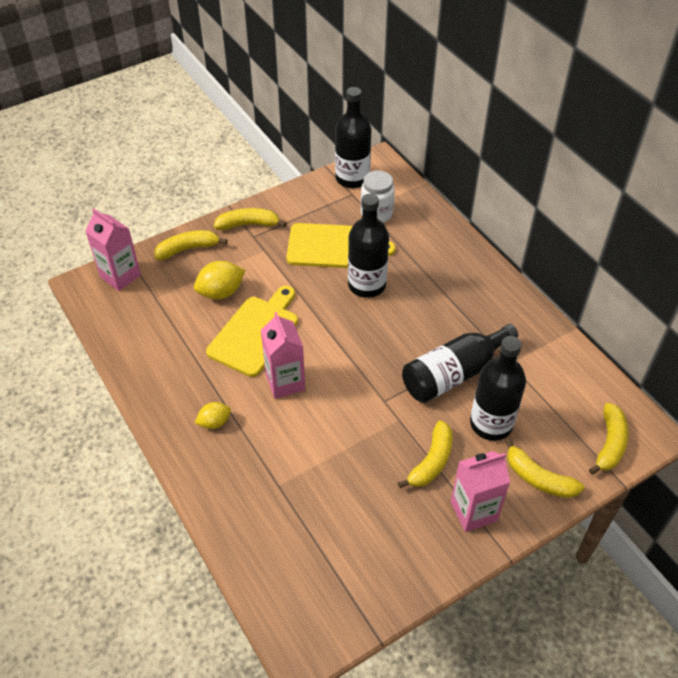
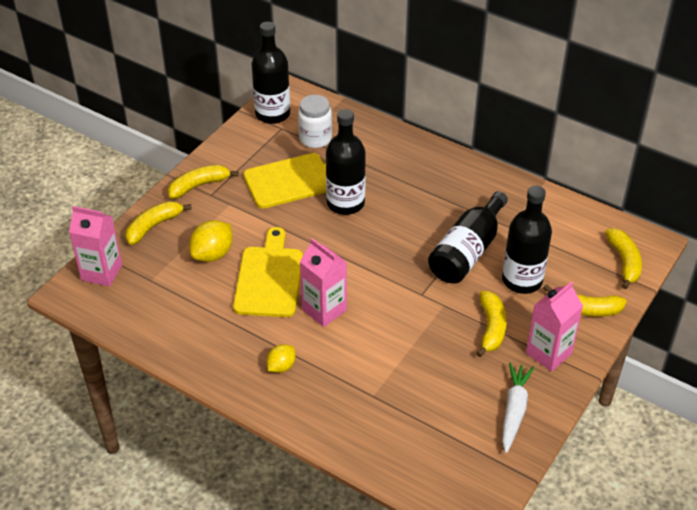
camera: 25 degrees left, 5 degrees down
none -> white carrot [502,362,534,453]

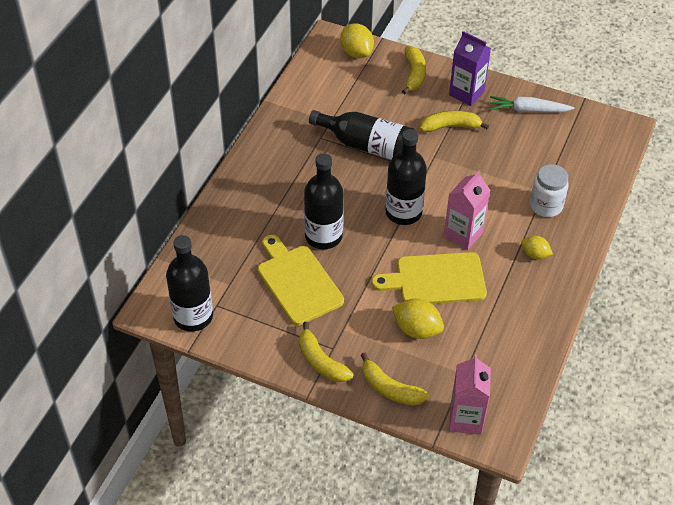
camera: 100 degrees left, 5 degrees up
white jar [298,95,332,148] -> white jar moved to [530,164,569,217]
black bottle [502,186,552,294] -> black bottle moved to [385,129,427,225]
pink carton [526,282,583,372] -> purple carton [449,31,491,106]
yellow banana [605,228,642,289] -> yellow lemon [340,23,374,58]

